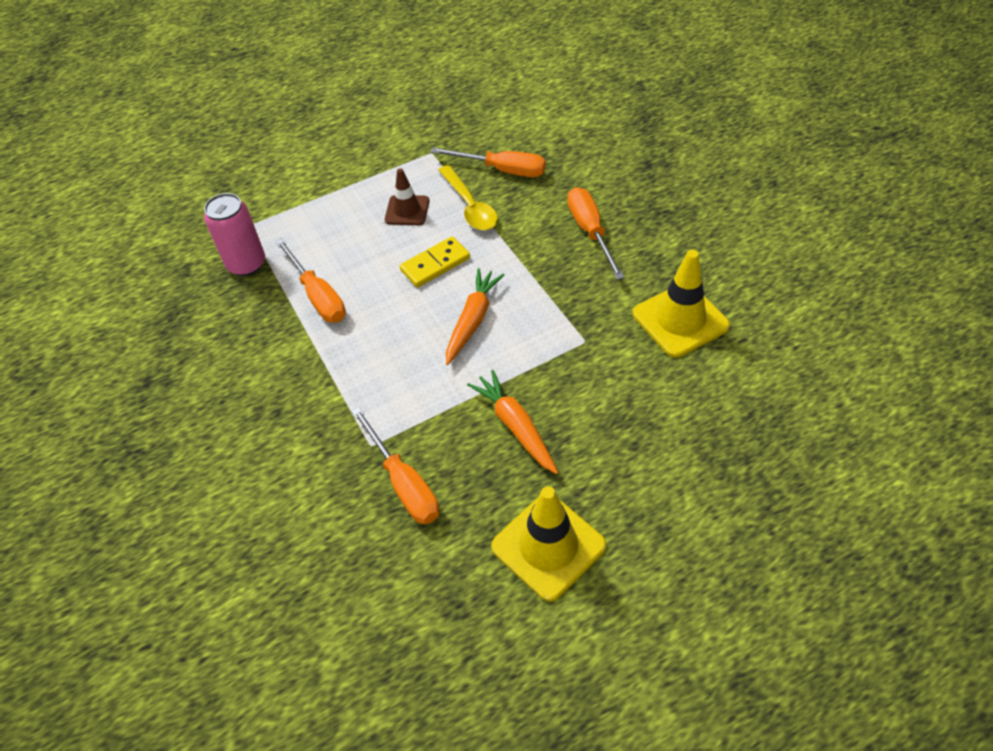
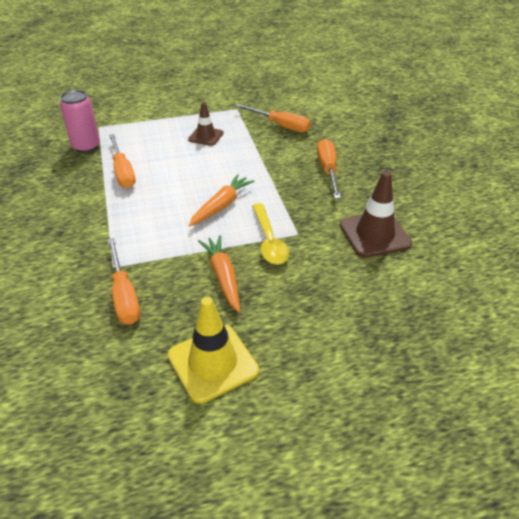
camera: 10 degrees right, 10 degrees down
yellow domino [399,236,470,287] -> none
yellow spoon [439,165,498,230] -> yellow spoon moved to [252,203,289,265]
yellow traffic cone [633,250,730,358] -> brown traffic cone [340,171,412,258]

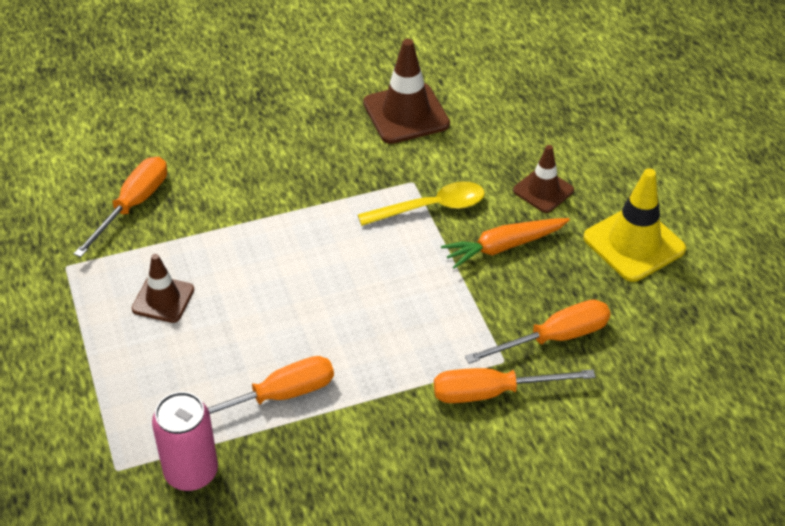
camera: 95 degrees left, 5 degrees up
orange carrot [189,174,255,227] -> none
orange screwdriver [317,139,341,199] -> orange screwdriver moved to [434,368,596,403]
none -> brown traffic cone [513,145,574,213]

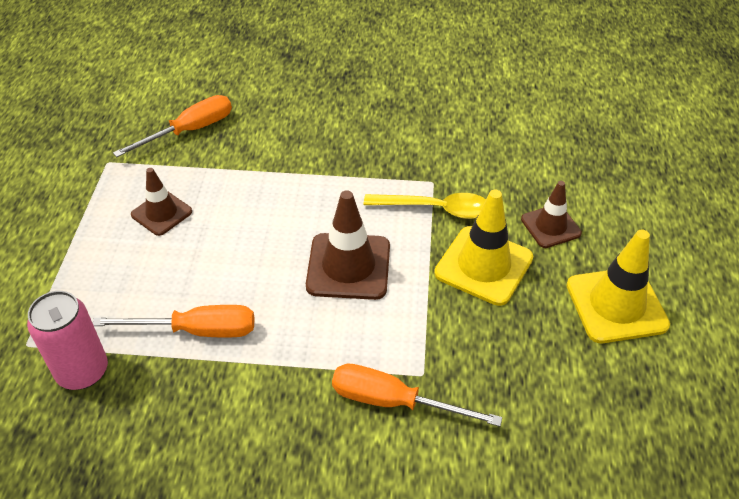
camera: 25 degrees right, 0 degrees up
brown traffic cone [363,39,450,144] -> brown traffic cone moved to [306,190,390,300]
orange carrot [441,218,570,269] -> yellow traffic cone [434,190,533,306]
orange screwdriver [465,300,611,364] -> none

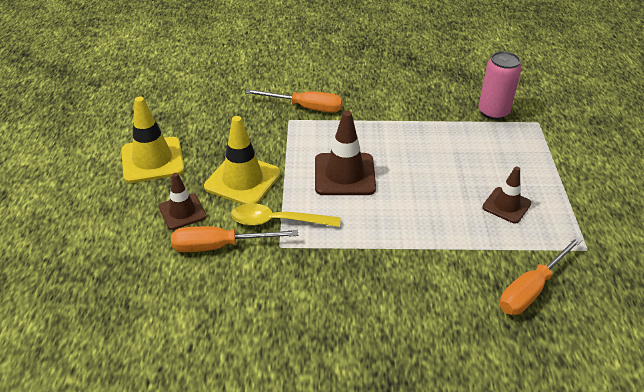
camera: 175 degrees right, 5 degrees down
orange screwdriver [93,305,254,337] -> orange screwdriver moved to [171,226,298,252]

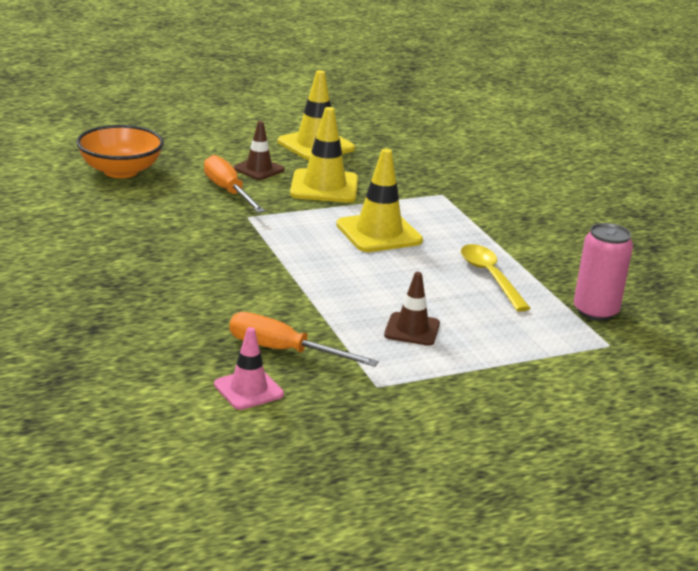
camera: 65 degrees right, 15 degrees down
yellow spoon [231,203,340,227] -> yellow spoon moved to [461,244,531,312]
orange screwdriver [245,89,343,112] -> none
brown traffic cone [315,111,376,195] -> yellow traffic cone [336,149,423,252]
none -> orange bowl [76,125,164,178]
none -> pink traffic cone [214,327,284,410]

